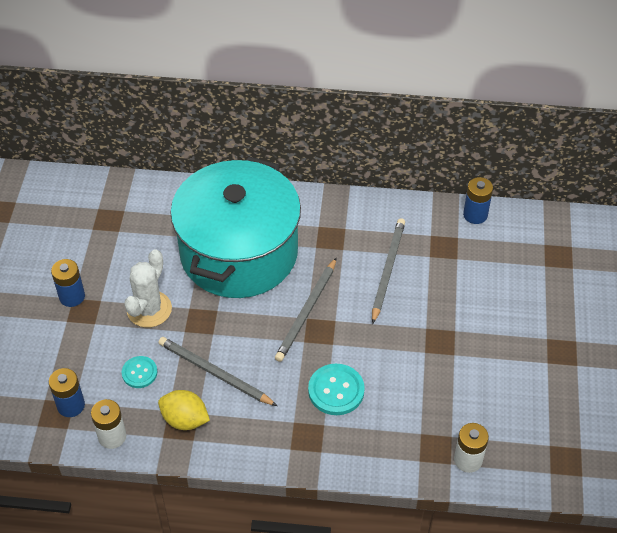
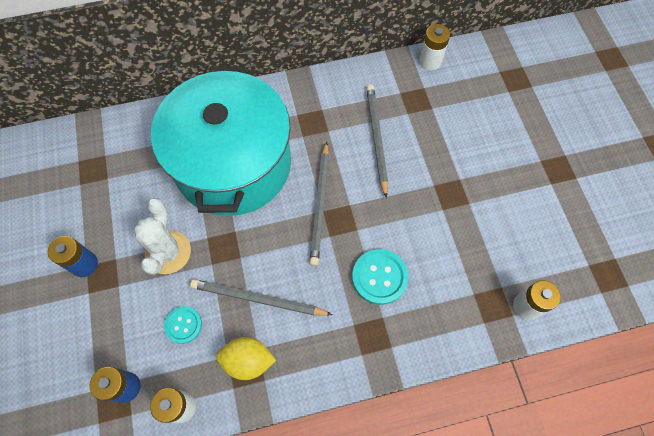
camera: 20 degrees left, 15 degrees up
blue battery [463,177,493,224] -> white battery [419,24,450,71]

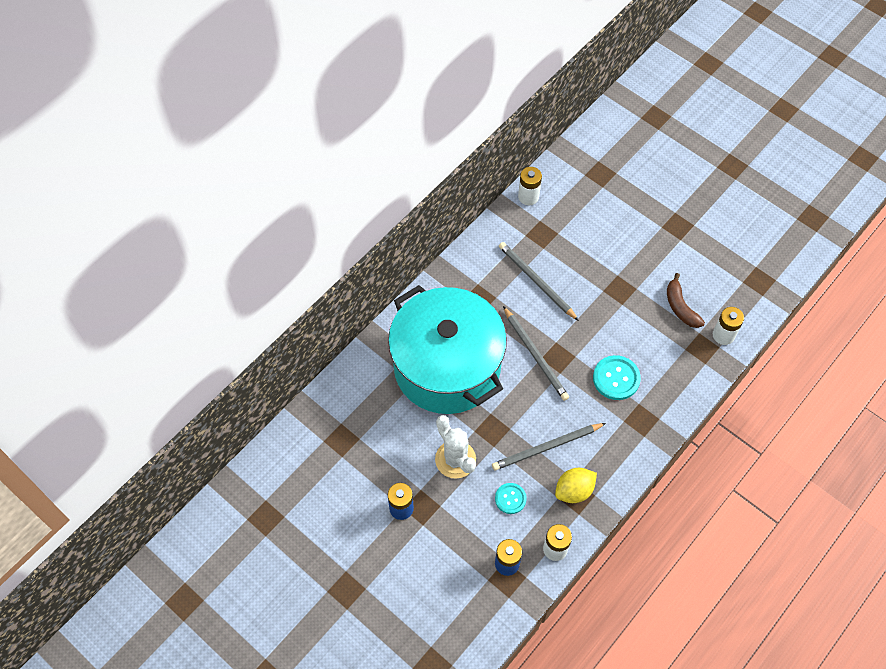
camera: 35 degrees left, 5 degrees down
none -> brown banana [667,273,705,328]

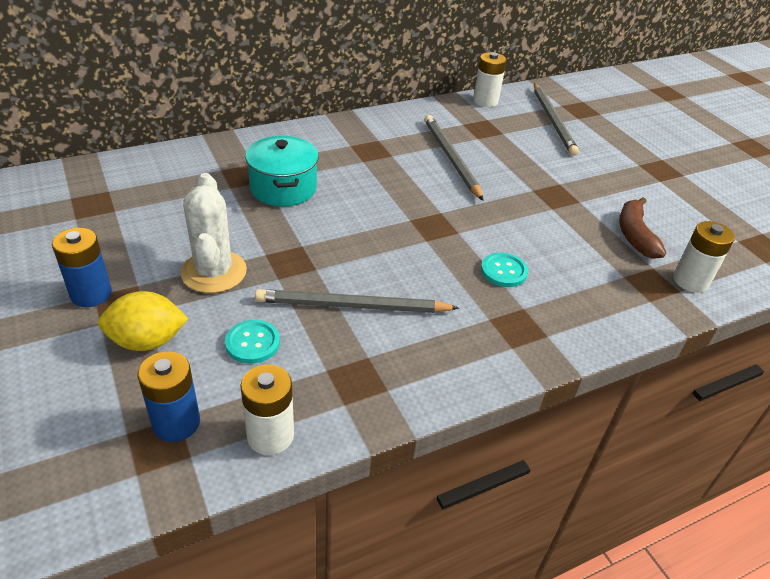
camera: 20 degrees right, 20 degrees down
turquoise pot [388,285,507,414] -> turquoise pot [245,136,319,206], size x0.44
grey pencil [503,306,569,401] -> grey pencil moved to [534,83,579,156]
yellow lemon [555,468,597,503] -> yellow lemon moved to [98,291,189,351]
turquoise button [593,355,641,400] -> turquoise button [481,253,528,287], size x0.64

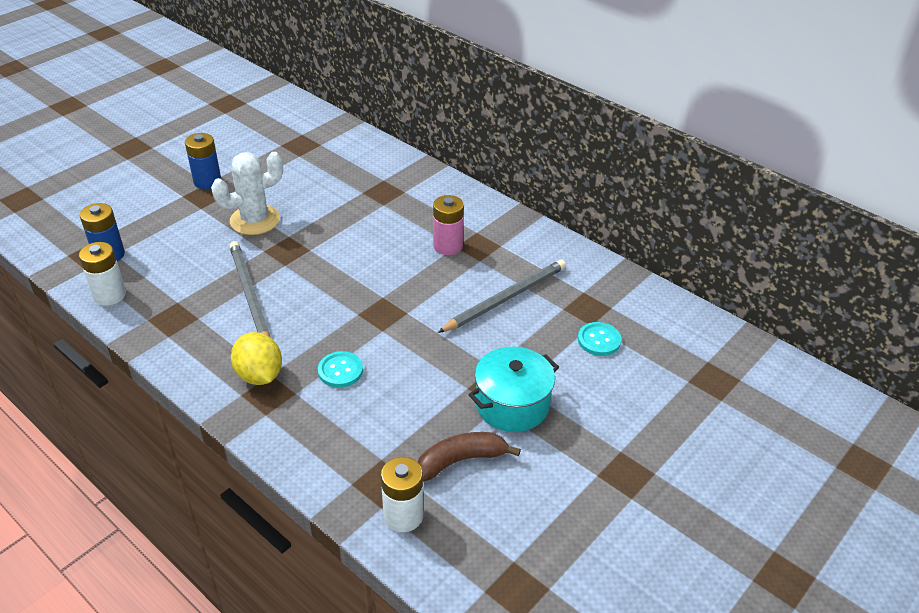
camera: 70 degrees right, 0 degrees up
yellow lemon [98,291,189,351] -> yellow lemon moved to [231,332,282,385]
turquoise button [225,320,280,364] -> turquoise button moved to [578,322,621,356]
turquoise pot [245,136,319,206] -> turquoise pot moved to [468,347,559,432]
white battery [473,52,507,107] -> none
grey pencil [534,83,579,156] -> none
none -> pink battery [433,195,464,255]

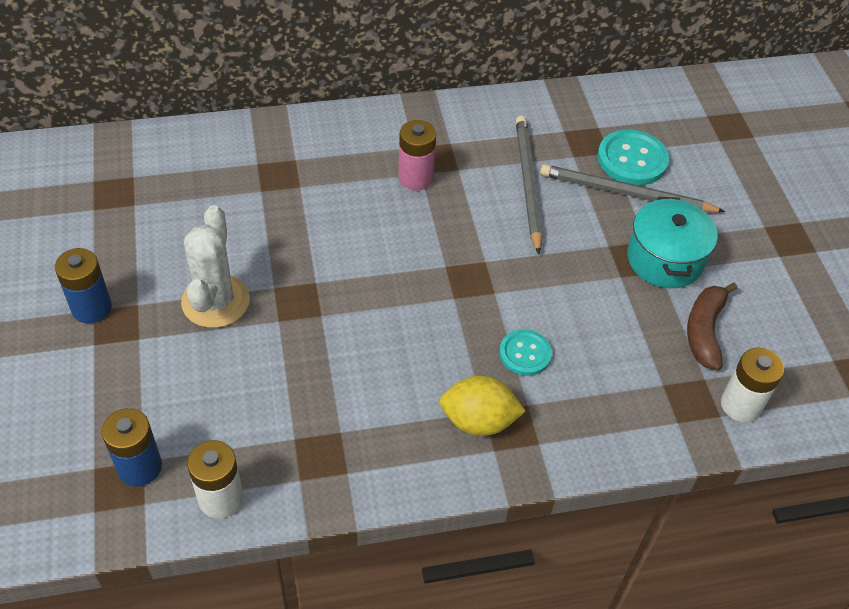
camera: 55 degrees left, 10 degrees up
grey pencil [229,241,270,337] -> grey pencil moved to [540,164,725,213]
turquoise button [578,322,621,356] -> turquoise button [597,130,669,185], size x1.57

